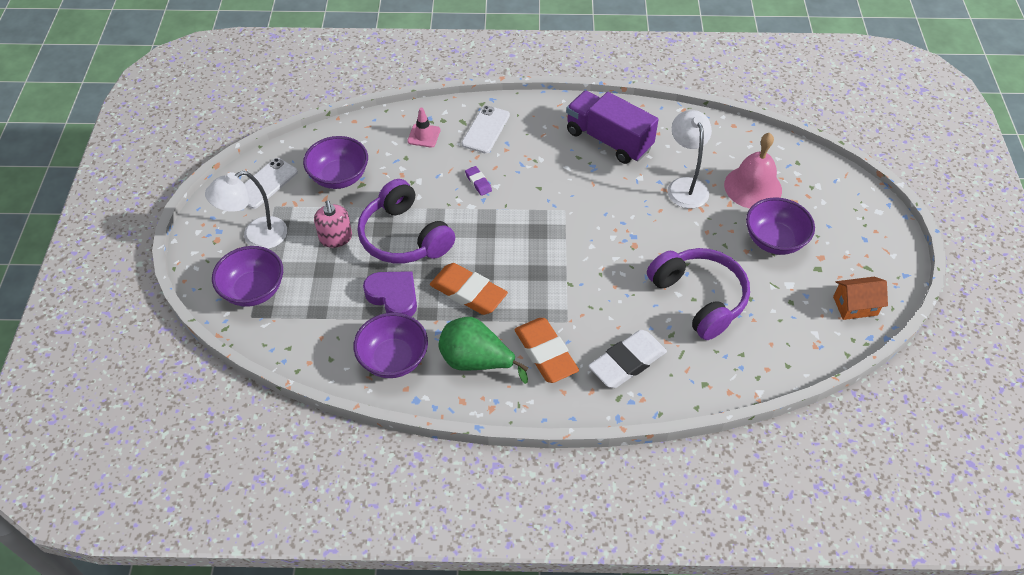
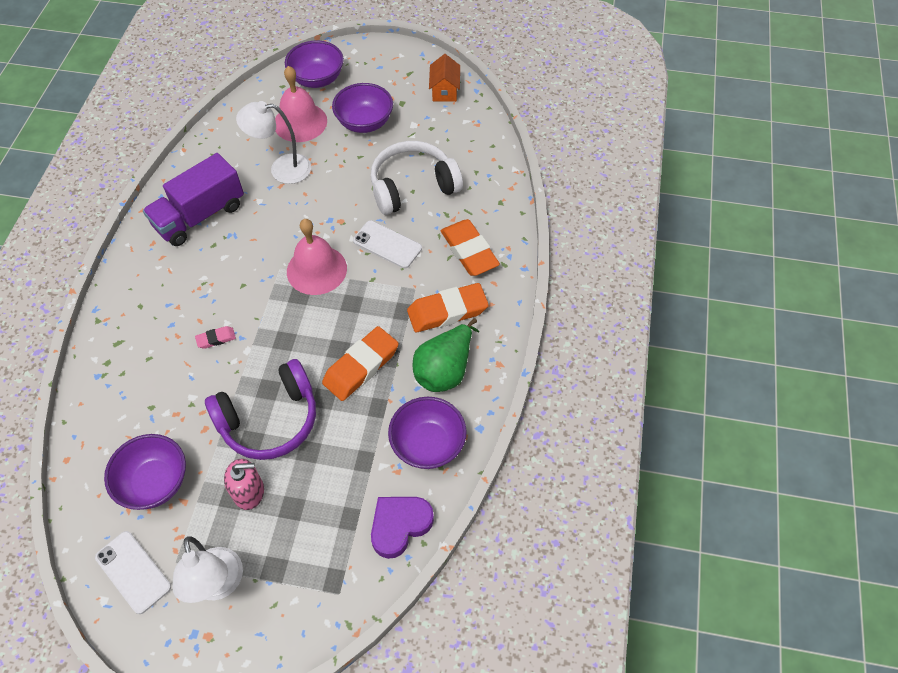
camera: 80 degrees left, 5 degrees up
purple bowl [212,246,283,307] -> purple bowl moved to [285,41,344,88]
purple heart [363,271,417,316] -> purple heart moved to [371,497,434,559]
pink traffic cone [408,108,440,148] -> none
white phone [462,105,510,154] -> white phone moved to [353,220,422,268]
purple eraser [465,166,492,196] -> pink eraser [195,326,236,349]
white eraser [588,330,667,388] -> orange eraser [441,219,500,276]
purple headphones [647,248,750,340] -> white headphones [371,141,463,215]
none -> pink bell [287,219,347,295]

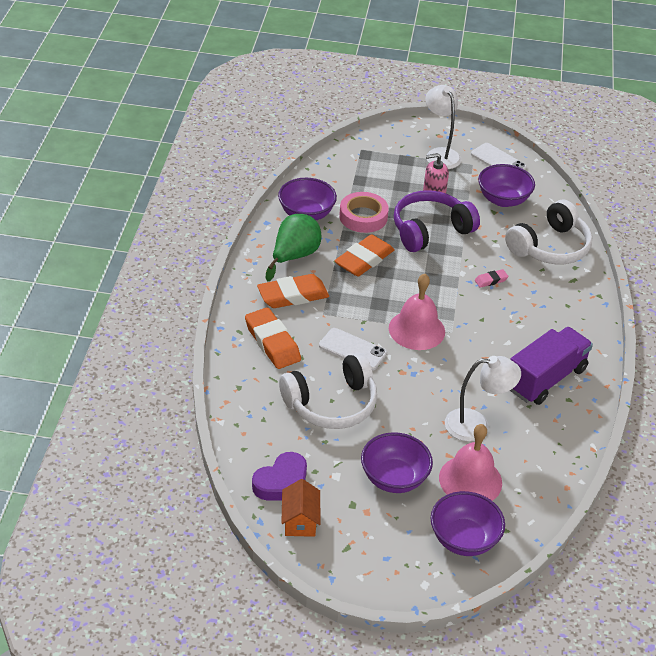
camera: 175 degrees right, 15 degrees down
purple heart [371,497,434,559] -> purple heart moved to [252,452,307,501]
none -> pink tape [339,192,389,233]
none -> white headphones [505,200,592,264]

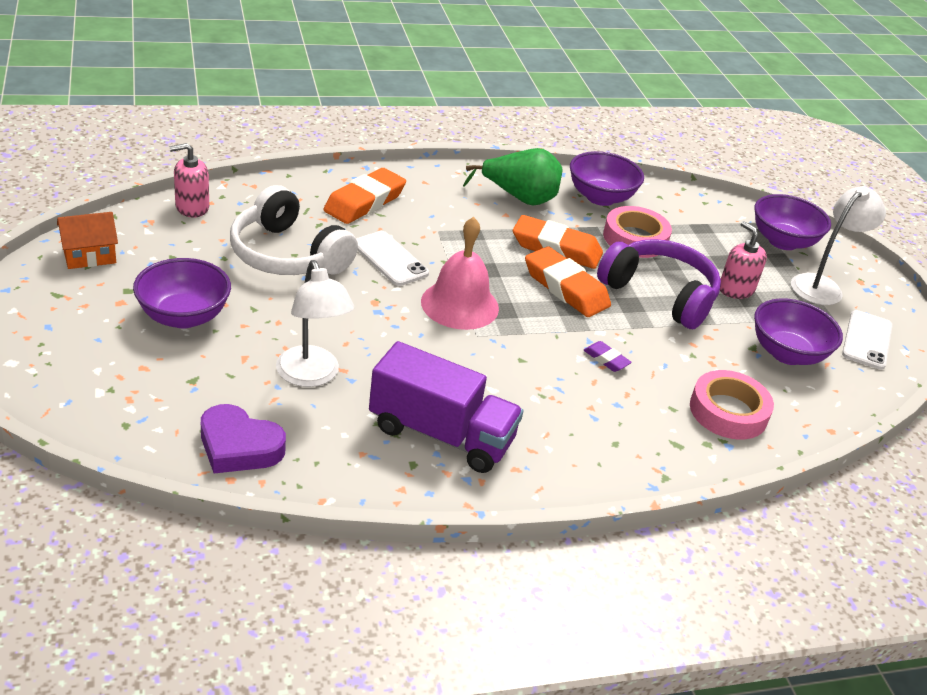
camera: 65 degrees right, 5 degrees down
purple heart [252,452,307,501] -> purple heart moved to [201,404,286,473]
orange eraser [257,274,329,308] -> orange eraser moved to [525,246,611,317]
white phone [319,328,387,371] -> white phone turned 45 degrees counterclockwise [356,231,429,286]
purple bowl [431,491,505,556] -> purple bowl moved to [754,194,831,250]
pink bell [439,424,502,501] -> none
pink eraser [475,269,509,288] -> purple eraser [584,341,632,372]
white headphones [505,200,592,264] -> pink tape [690,370,774,440]
none -> pink soap dispenser [169,143,209,217]

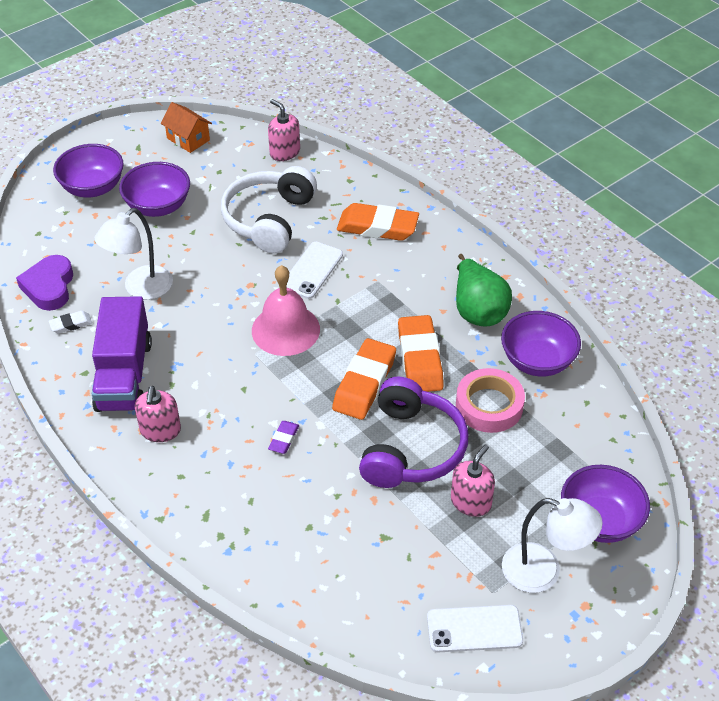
camera: 70 degrees right, 10 degrees up
pink tape [690,370,774,440] -> none
purple bowl [754,298,843,365] -> purple bowl moved to [53,144,124,197]
none -> white eraser [49,311,92,334]
none -> pink soap dispenser [135,386,181,442]

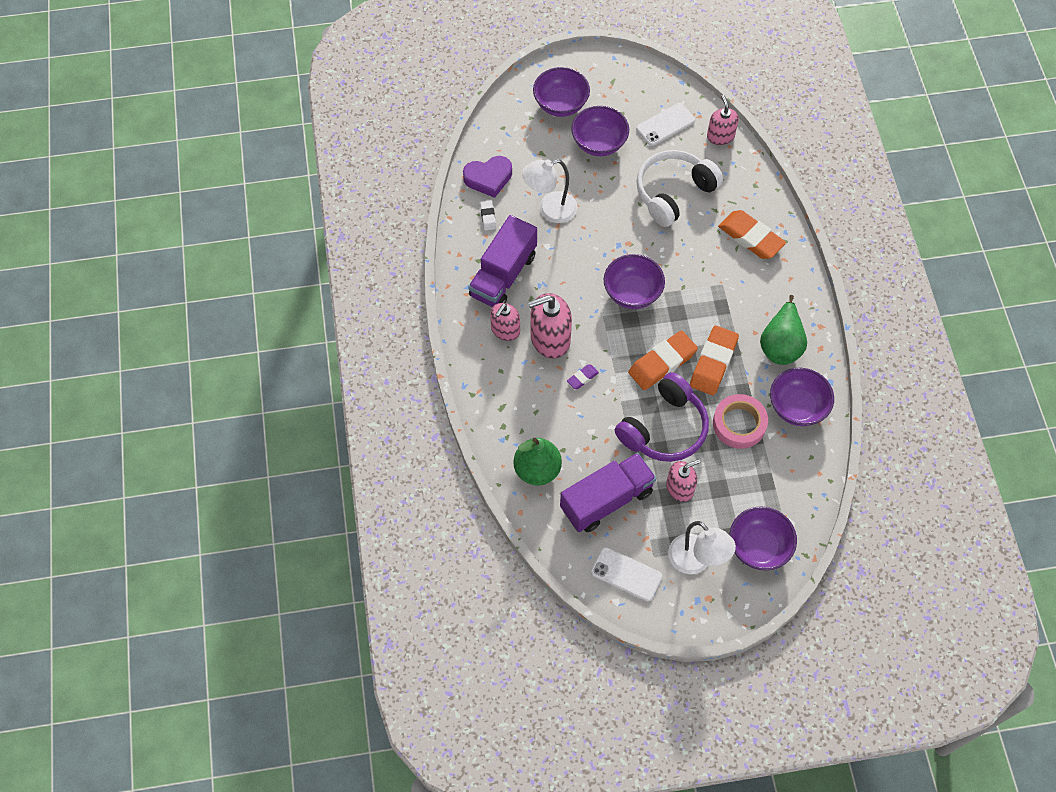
camera: 30 degrees right, 15 degrees up
purple heart [16,255,73,311] -> purple heart turned 135 degrees counterclockwise [463,156,512,198]
white eraser [49,311,92,334] -> white eraser turned 75 degrees clockwise [480,200,496,231]
orange house [161,102,212,153] -> none
pink bell [252,265,320,356] -> purple bowl [604,254,665,309]
white phone [286,242,343,299] -> white phone moved to [636,103,695,146]
none -> green pear [513,438,562,485]
none -> pink soap dispenser [528,293,572,359]
none -> purple truck [560,453,656,532]

